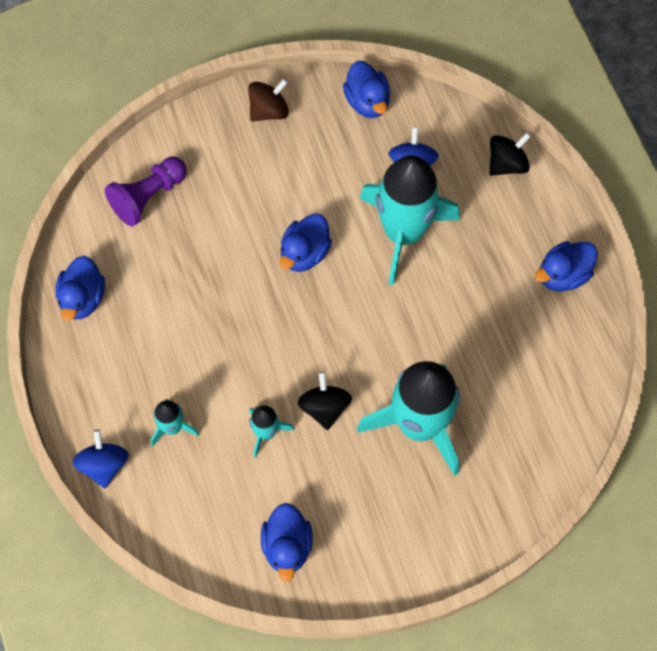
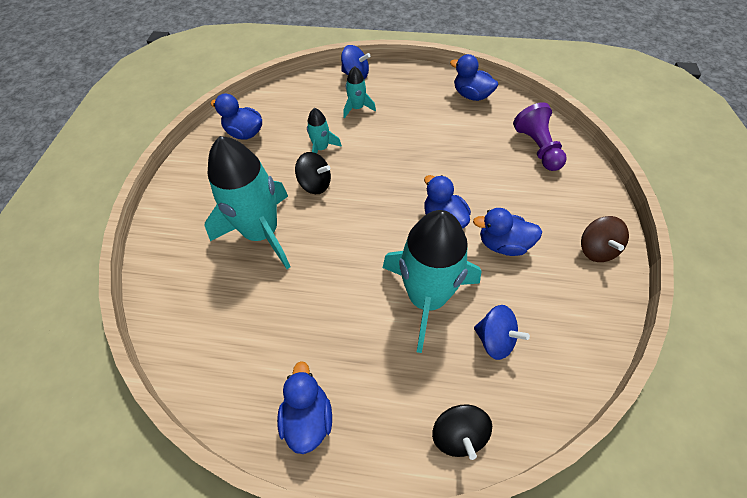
camera: 120 degrees right, 10 degrees down
blue duck [343,61,391,118] -> blue duck moved to [473,208,542,256]

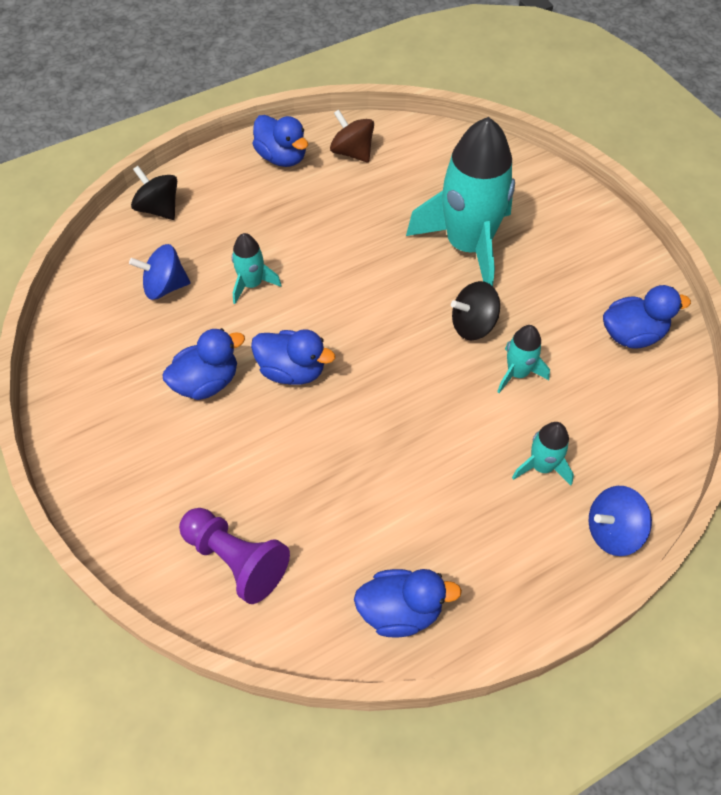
camera: 140 degrees right, 0 degrees up
turquoise rocket [383,210,481,353] -> turquoise rocket [232,233,282,304], size x0.45
brown spinning top [581,216,629,262] -> brown spinning top moved to [330,110,374,163]

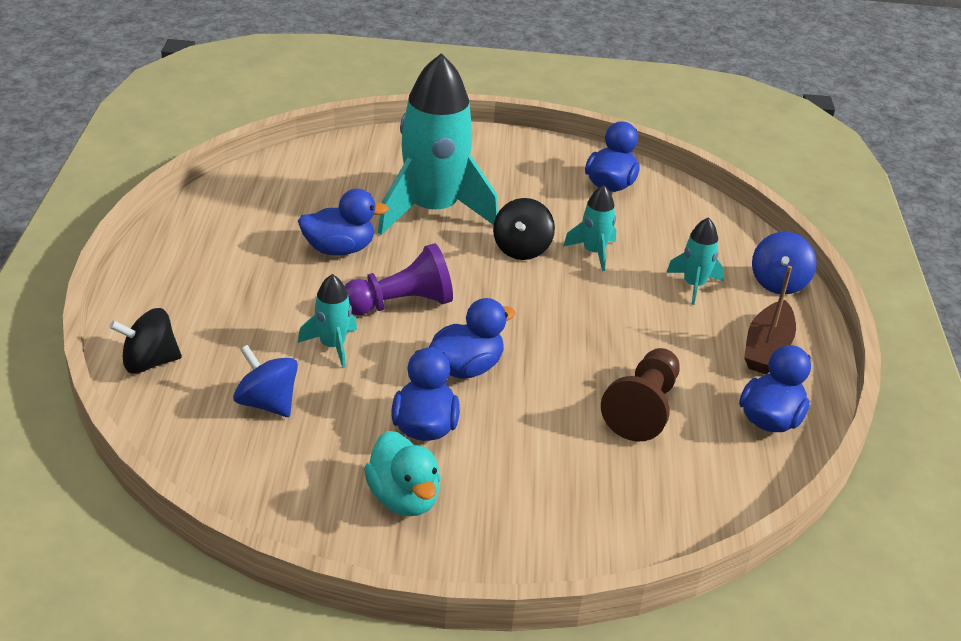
camera: 60 degrees left, 20 degrees down
blue spinning top [129,244,190,300] -> blue spinning top turned 105 degrees clockwise [233,345,298,417]
purple pawn [179,508,290,604] -> purple pawn moved to [344,243,453,315]
blue duck [253,115,308,167] -> blue duck moved to [298,189,389,256]
brown spinning top [330,110,374,163] -> none
none -> turquoise duck [364,431,441,516]
none -> brown pawn [601,348,680,442]
none -> brown boat [744,266,796,374]

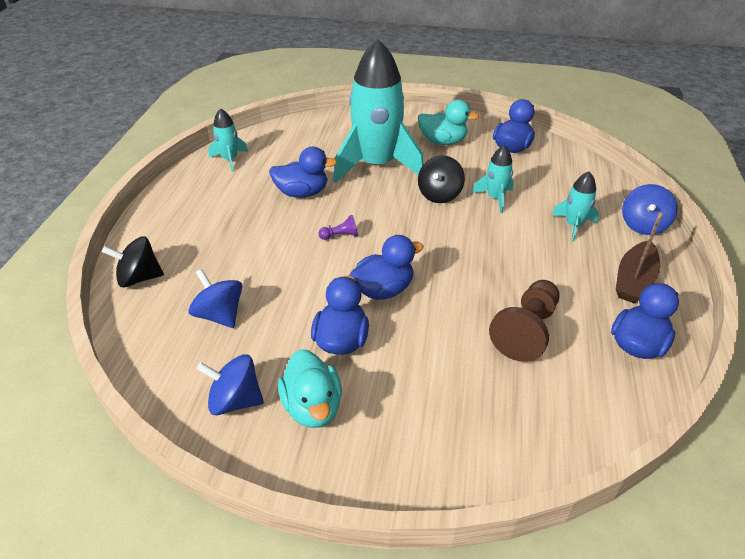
camera: 10 degrees right, 5 degrees up
turquoise rocket [298,274,357,368] -> turquoise rocket moved to [208,108,248,172]
purple pawn [344,243,453,315] -> purple pawn [319,215,358,240], size x0.46
none -> blue spinning top [197,354,264,415]
none -> turquoise duck [418,100,479,145]

